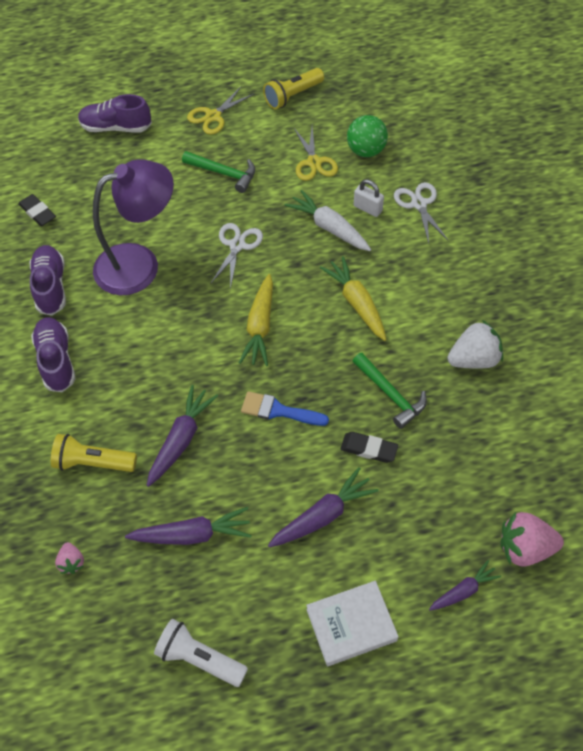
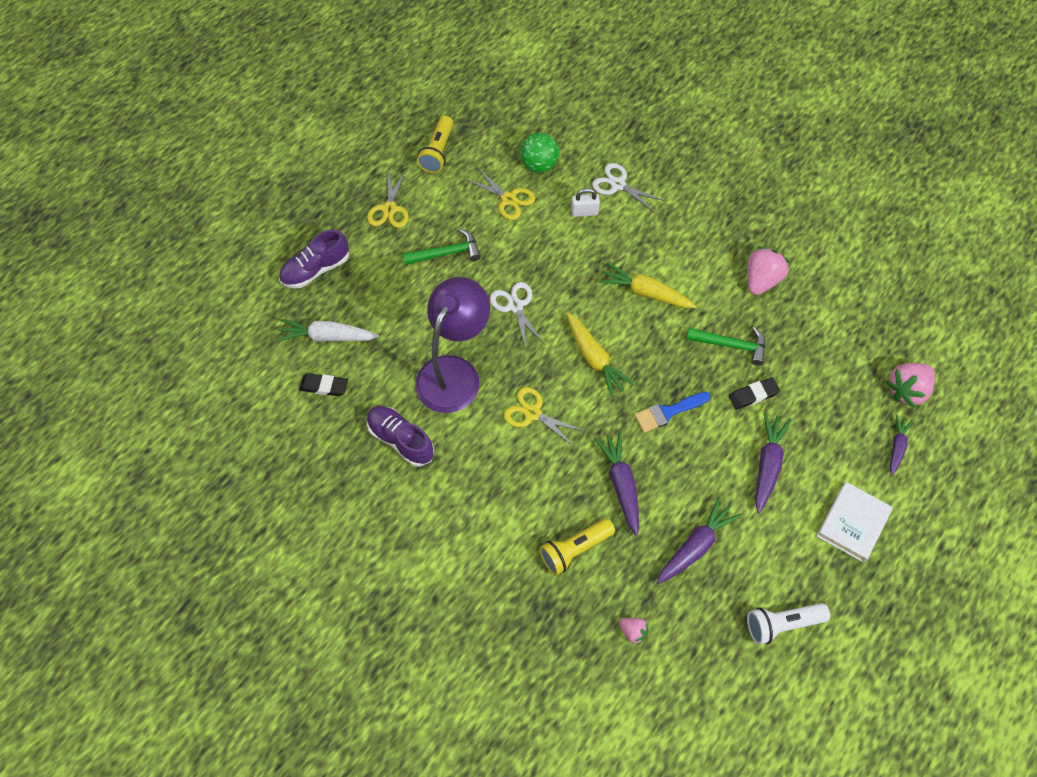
camera: 40 degrees left, 5 degrees up
purple shoe [31,317,76,392] -> none
white carrot [285,190,371,251] -> white carrot moved to [276,318,379,342]
white strawberry [448,320,503,369] -> pink strawberry [747,247,790,295]
none -> yellow scissors [504,387,585,447]

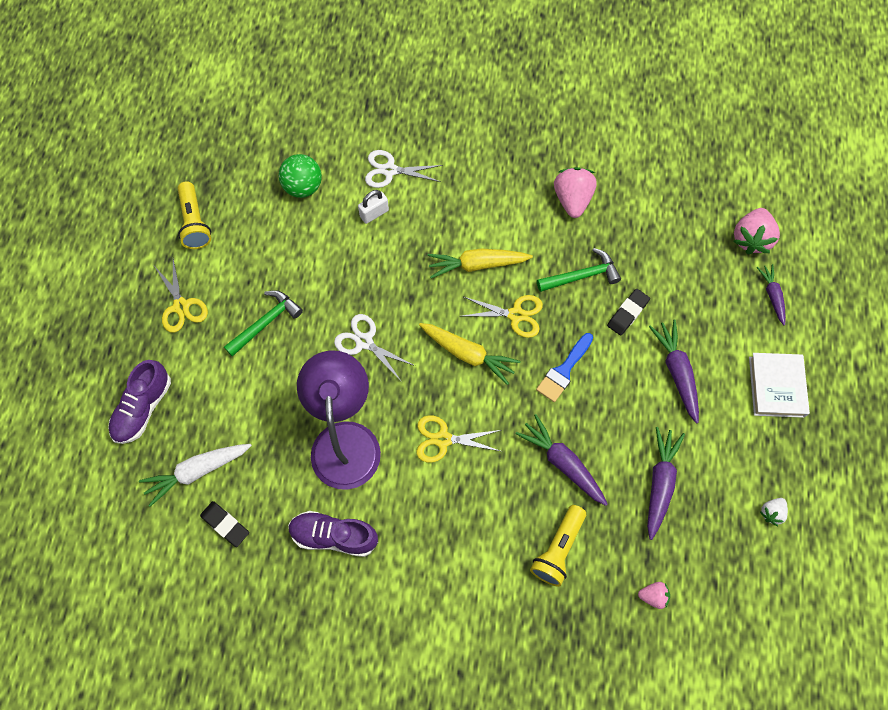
camera: 30 degrees left, 5 degrees up
black eraser [299,373,348,396] -> black eraser turned 60 degrees clockwise [200,501,249,547]
yellow scissors [465,167,535,220] -> yellow scissors moved to [463,295,543,338]
white flashlight [747,603,830,645] -> white strawberry [760,498,788,526]

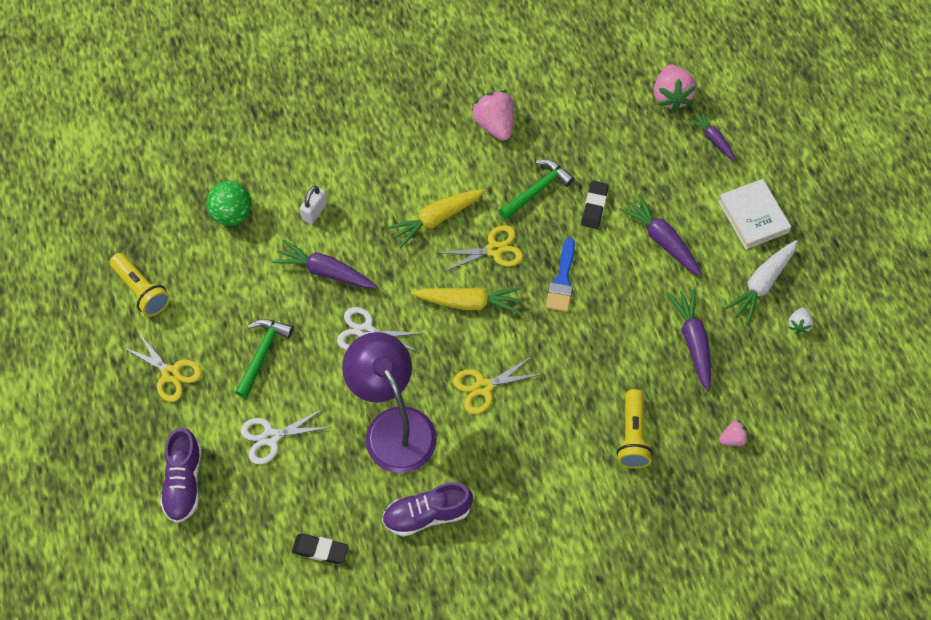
camera: 25 degrees left, 5 degrees down
white carrot [139,444,252,507] -> white carrot moved to [725,240,798,324]
white scissors [365,150,443,188] -> white scissors moved to [241,408,332,464]
purple carrot [516,414,608,506] -> purple carrot moved to [272,240,377,288]

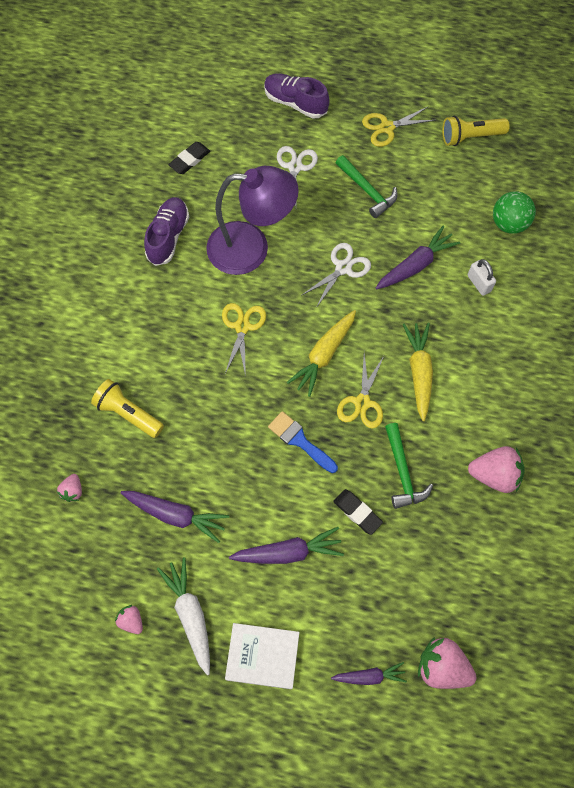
camera: 120 degrees right, 5 degrees up
white strawberry [788,308,813,334] -> pink strawberry [115,605,143,634]

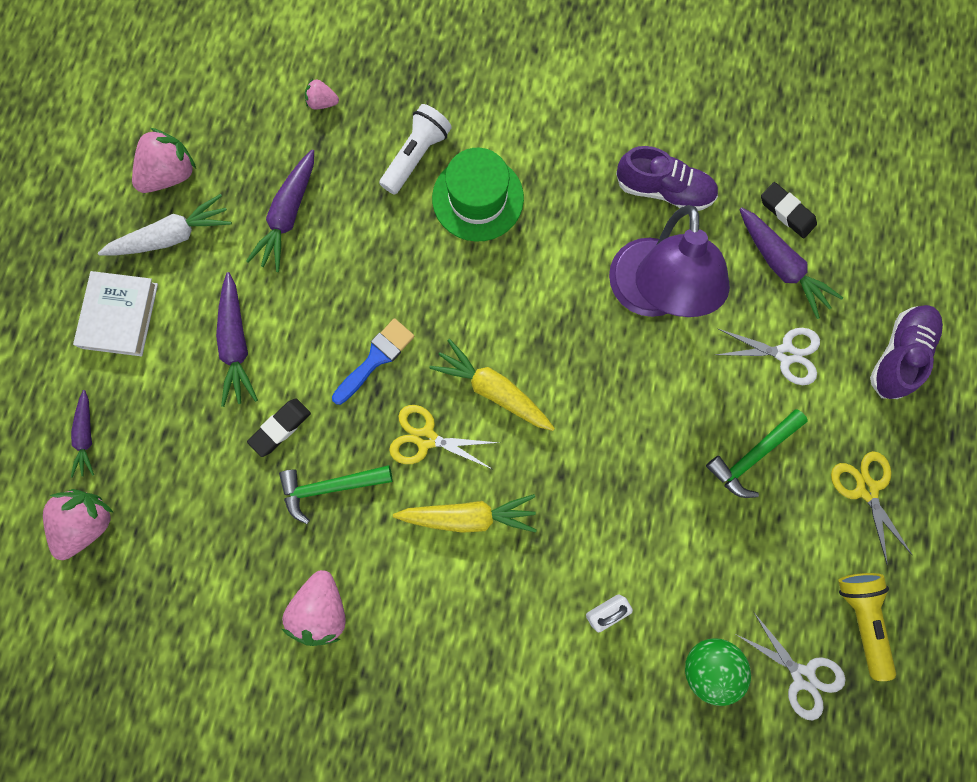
camera: 90 degrees right, 10 degrees up
yellow flashlight [91,379,164,438] -> white flashlight [379,104,452,195]
pink strawberry [115,605,143,634] -> pink strawberry [132,128,196,193], size x1.89
yellow scissors [222,303,266,377] -> none
white scissors [302,243,371,308] -> white scissors moved to [737,613,846,720]
purple carrot [376,226,460,289] -> purple carrot moved to [739,207,843,319]
none -> green hat [432,148,524,242]

